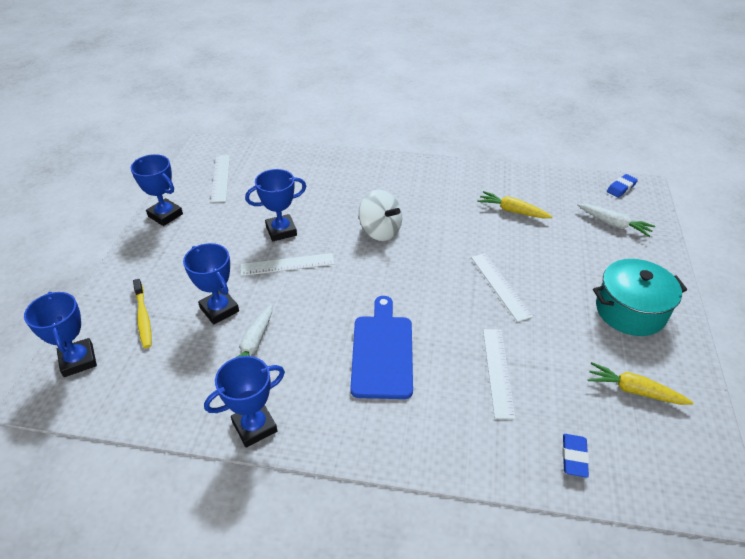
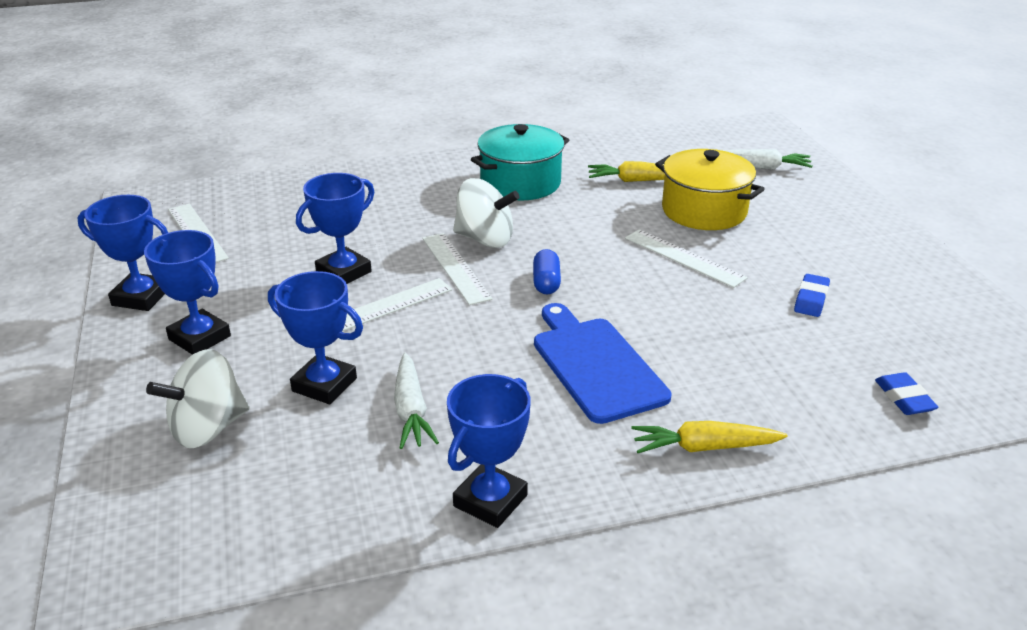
camera: 25 degrees left, 10 degrees down
blue trophy [24,292,97,377] -> blue trophy moved to [144,230,231,355]
yellow toothbrush [133,279,151,348] -> white spinning top [146,349,249,448]
white ruler [483,329,516,419] -> white ruler moved to [422,233,492,305]
yellow carrot [588,362,694,405] -> yellow carrot moved to [631,421,788,453]
turquoise pot [593,259,687,336] -> turquoise pot moved to [471,124,569,200]
blue eraser [607,174,638,198] -> blue eraser moved to [794,274,830,317]
none -> blue capsule [533,249,561,294]
none -> yellow pot [655,149,765,230]

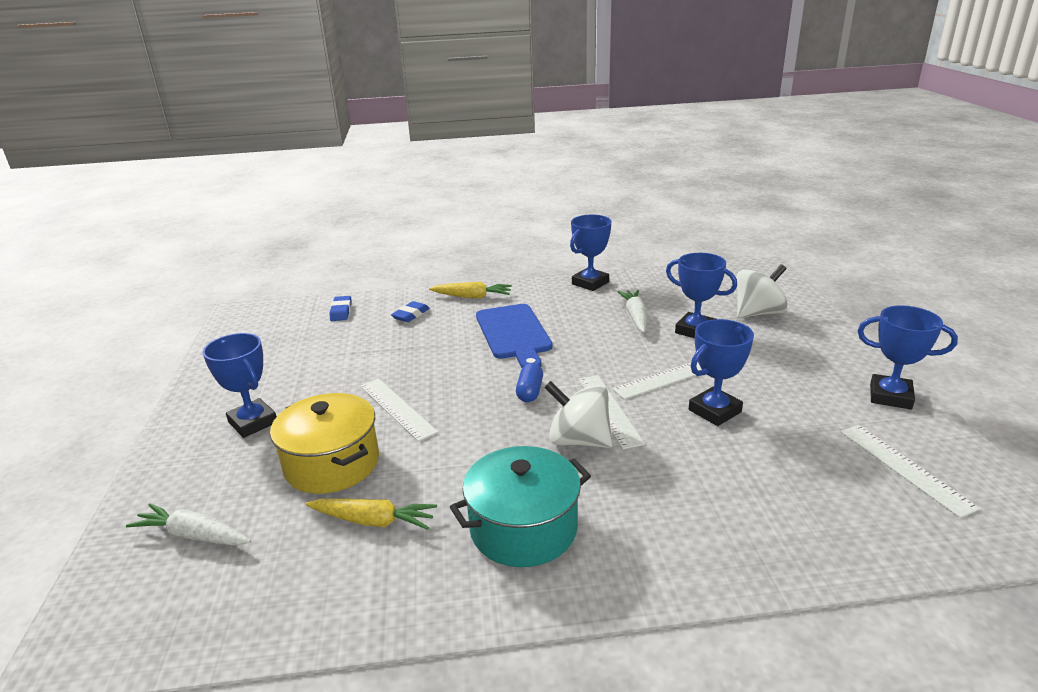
camera: 170 degrees left, 5 degrees down
blue trophy [144,230,231,355] -> blue trophy moved to [203,333,277,438]
blue eraser [794,274,830,317] -> blue eraser moved to [391,301,430,322]

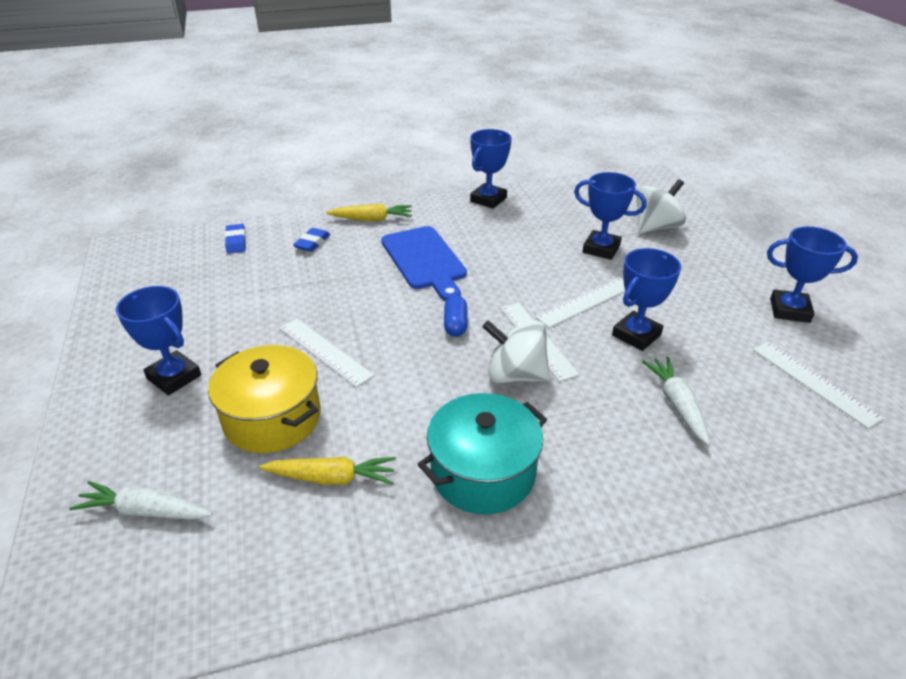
camera: 10 degrees left, 10 degrees up
white carrot [618,290,647,333] -> white carrot moved to [642,357,710,445]

